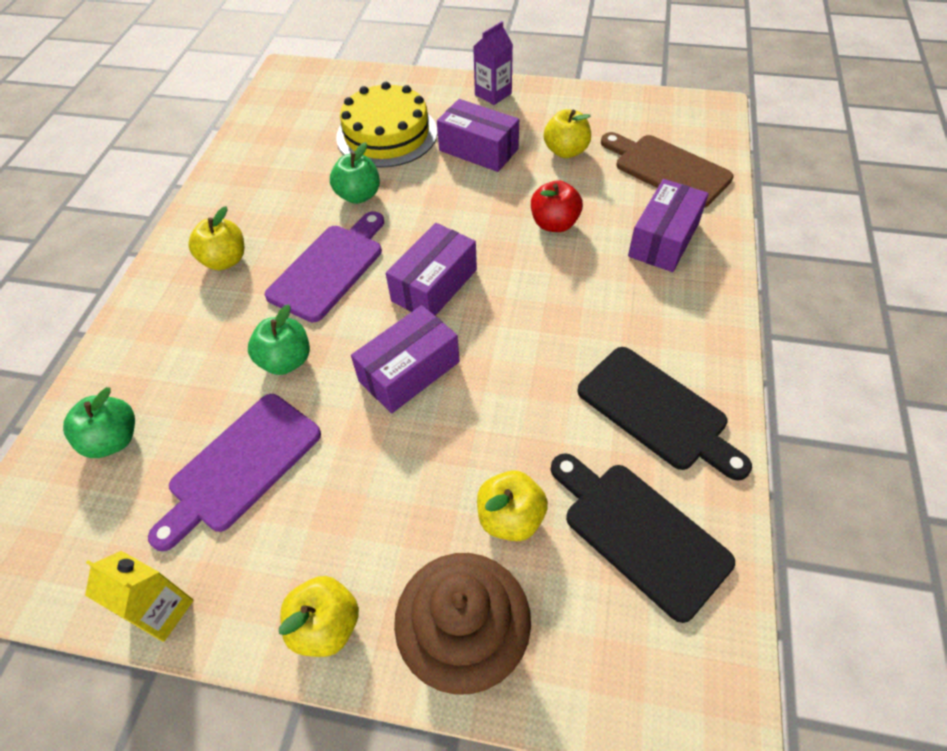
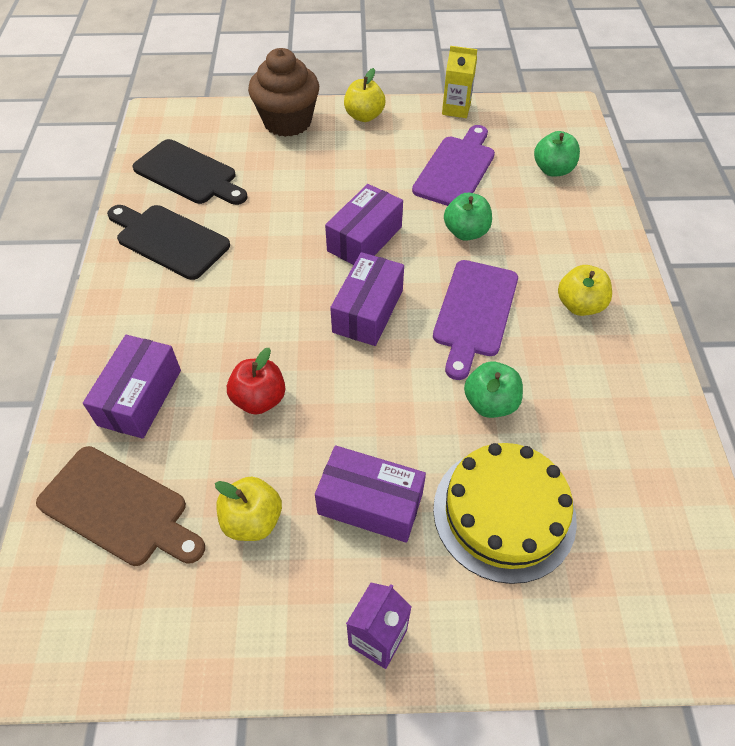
camera: 165 degrees right, 0 degrees up
yellow apple [477,470,548,541] -> none

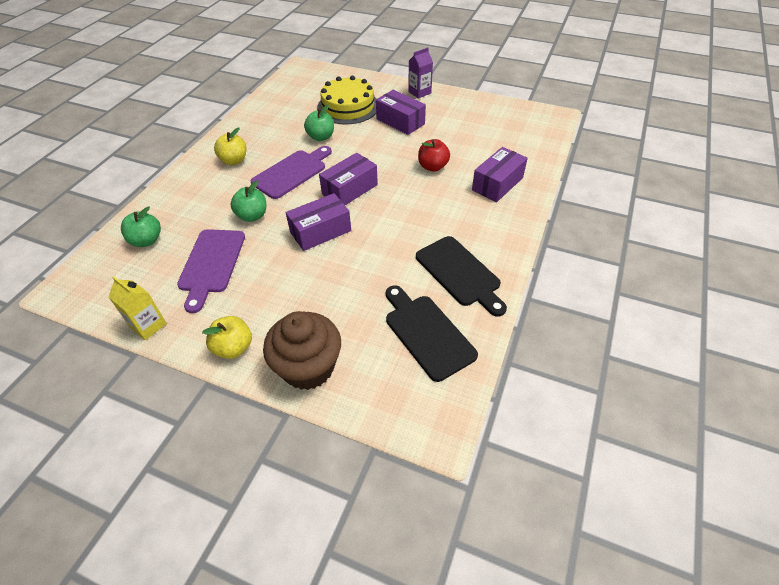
camera: 155 degrees left, 5 degrees down
brown cutting board [36,446,205,566] -> none
yellow apple [215,476,282,541] -> none
purple cutting board [412,125,495,206] -> purple cutting board turned 45 degrees counterclockwise [177,229,245,313]

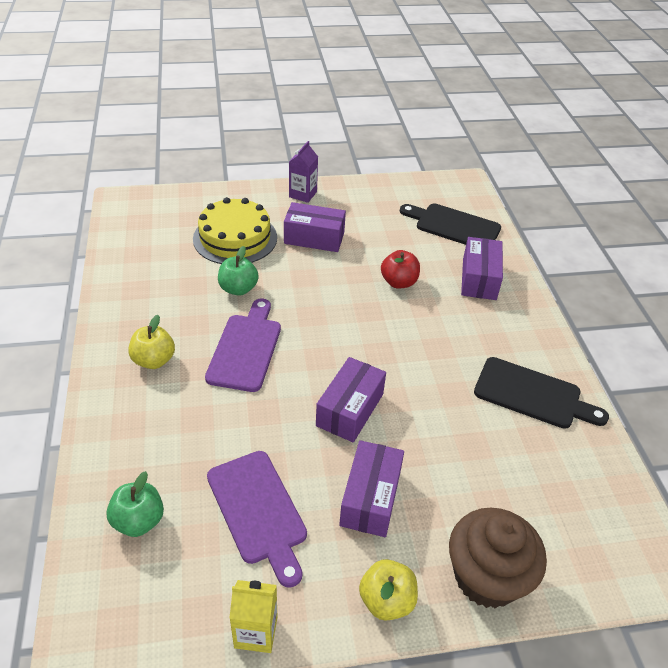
camera: 35 degrees left, 5 degrees down
green apple [230,180,266,222] -> none
purple box [319,153,378,205] -> purple box moved to [339,440,404,537]
black cutting board [386,285,478,382] -> black cutting board moved to [400,204,501,245]

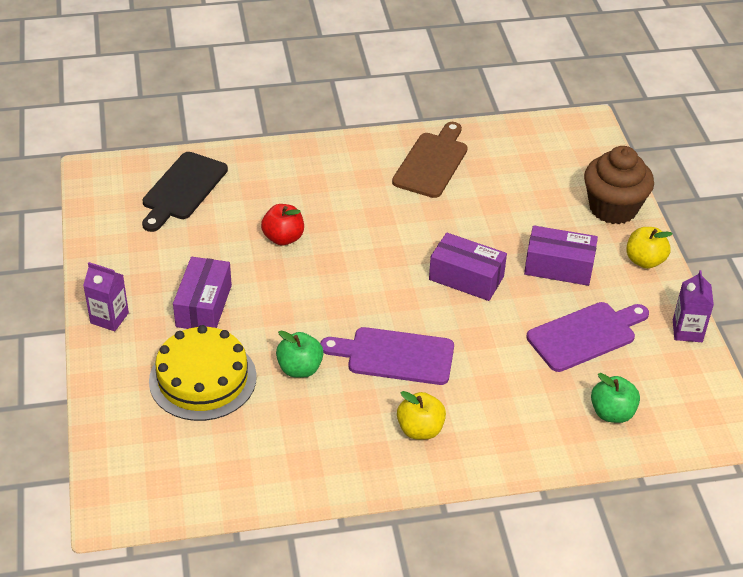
camera: 90 degrees left, 0 degrees up
yellow carton [229,580,277,653] -> purple carton [673,270,714,342]
purple box [461,237,503,300] -> none
black cutting board [474,357,609,429] -> brown cutting board [392,122,468,198]

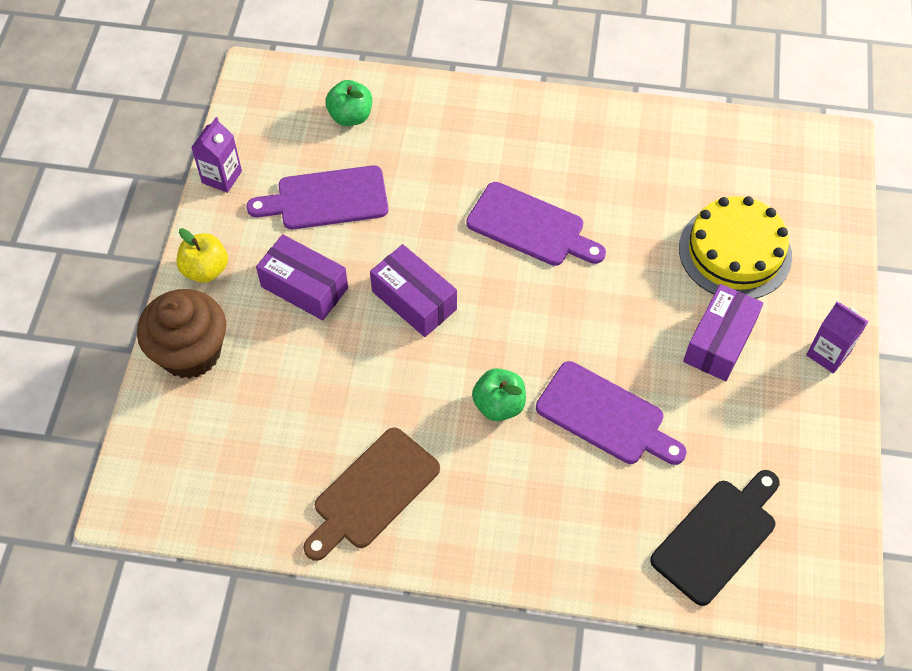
camera: 160 degrees left, 15 degrees up
red apple [261,204,304,245] -> purple cutting board [536,361,687,465]
green apple [276,330,324,378] -> green apple moved to [472,368,526,421]
yellow apple [397,391,446,440] -> none

